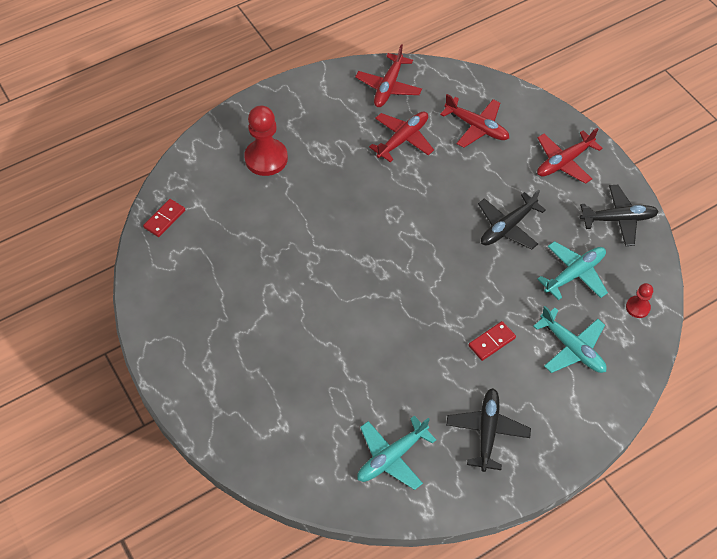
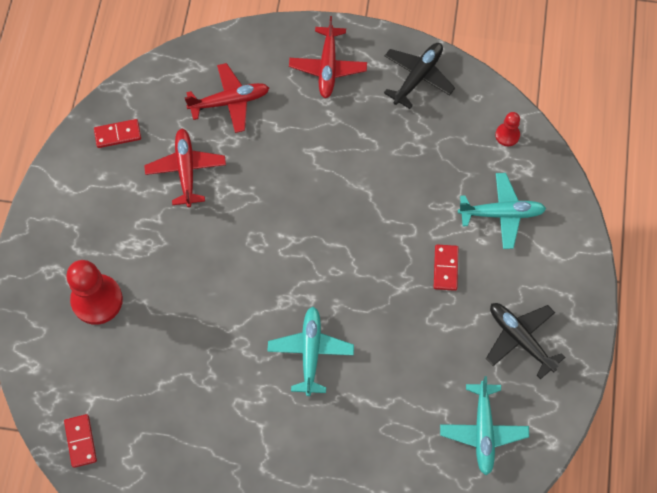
camera: 50 degrees left, 10 degrees up
red plane [355,44,422,107] -> red domino [94,119,141,148]
black plane [478,190,546,250] -> none
turquoise plane [537,241,608,300] -> turquoise plane moved to [267,307,354,396]

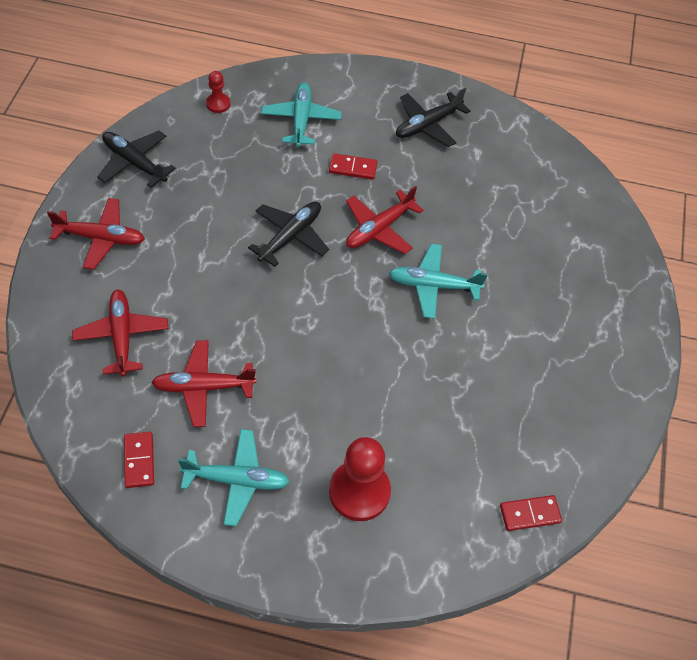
camera: 90 degrees left, 10 degrees down
turquoise plane [440,376,529,476] -> turquoise plane moved to [178,429,290,526]
none -> black plane [248,201,329,267]
none -> red plane [346,186,424,254]

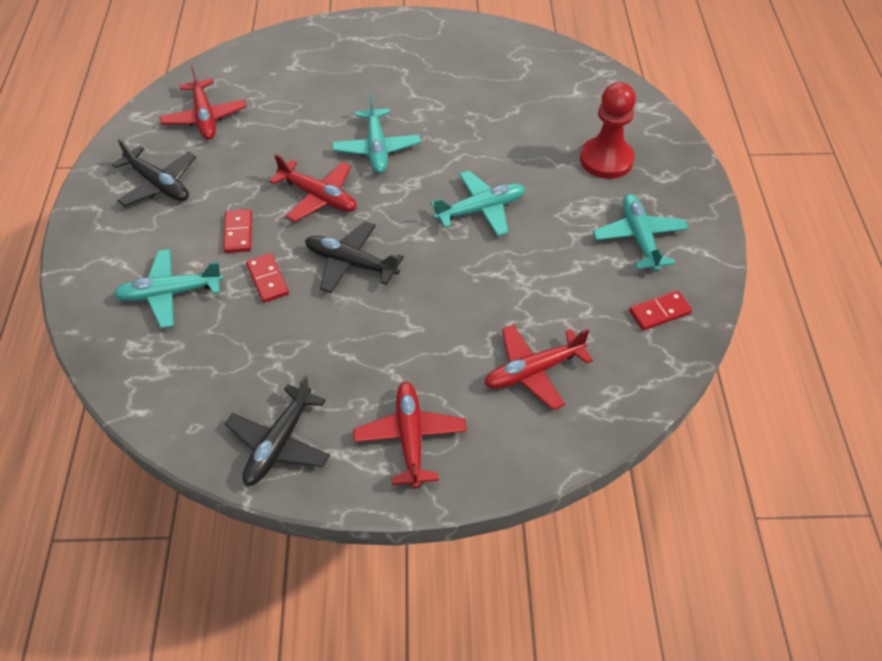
camera: 100 degrees left, 5 degrees down
red plane [151,340,256,427] -> red plane moved to [159,65,247,140]
red pawn [206,71,230,113] -> none
red domino [500,495,562,531] -> red domino moved to [246,253,289,303]
none -> turquoise plane [430,171,525,237]

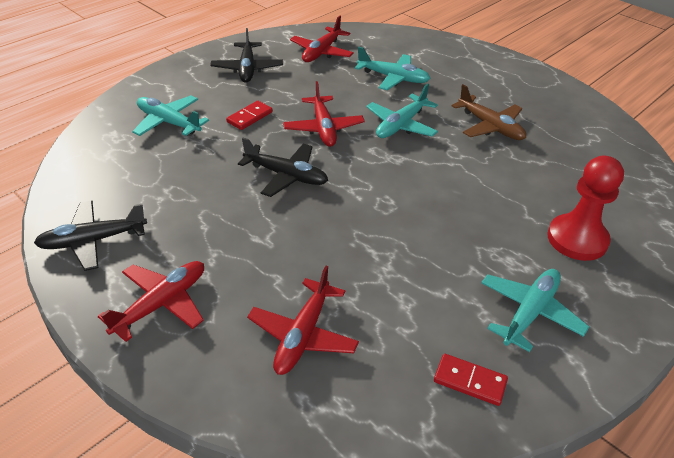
camera: 45 degrees right, 10 degrees down
red domino [246,253,289,303] -> none
black plane [305,221,404,293] -> black plane turned 135 degrees clockwise [238,138,328,197]
turquoise plane [430,171,525,237] -> turquoise plane moved to [355,47,431,90]
red plane [484,324,593,410] -> red plane turned 90 degrees counterclockwise [247,266,359,375]
none -> brown plane [452,84,526,140]

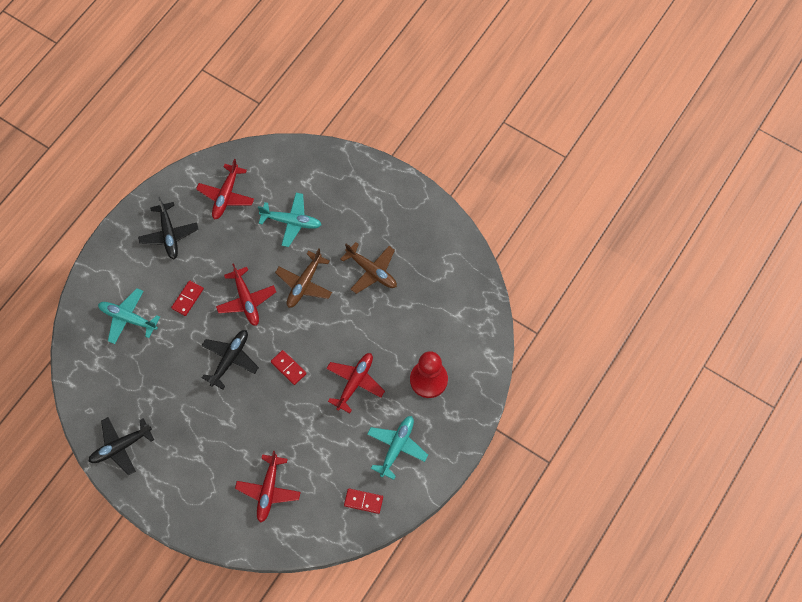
camera: 10 degrees left, 25 degrees up
red plane [97,261,204,342] -> red plane moved to [326,353,385,413]
black plane [238,138,328,197] -> black plane turned 75 degrees counterclockwise [201,330,259,389]
turquoise plane [366,83,438,138] -> brown plane [275,248,332,308]
none -> red domino [271,350,307,385]

